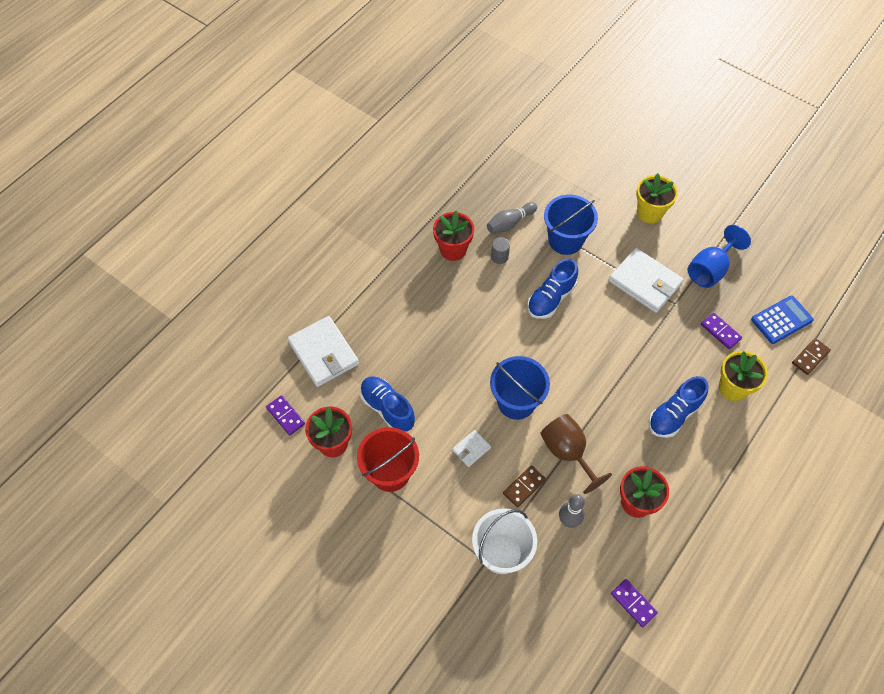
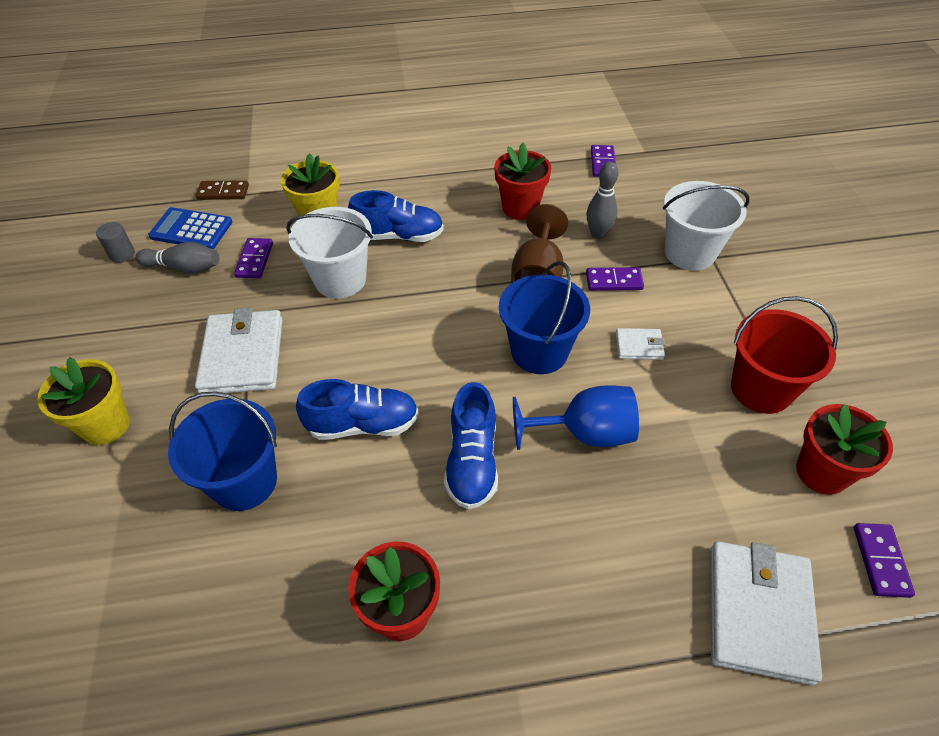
camera: 135 degrees left, 10 degrees down
blue shoe [360,376,415,431] -> blue shoe moved to [444,382,498,509]
grey bowling pin [487,202,537,233] -> grey bowling pin moved to [135,242,219,273]
grey cylinder [491,237,510,264] -> grey cylinder moved to [96,222,135,263]
brown domino [503,465,546,507] -> purple domino [586,267,644,291]
blue goblet [688,225,751,288] -> blue goblet moved to [513,385,639,450]
none -> white bucket [286,207,373,298]

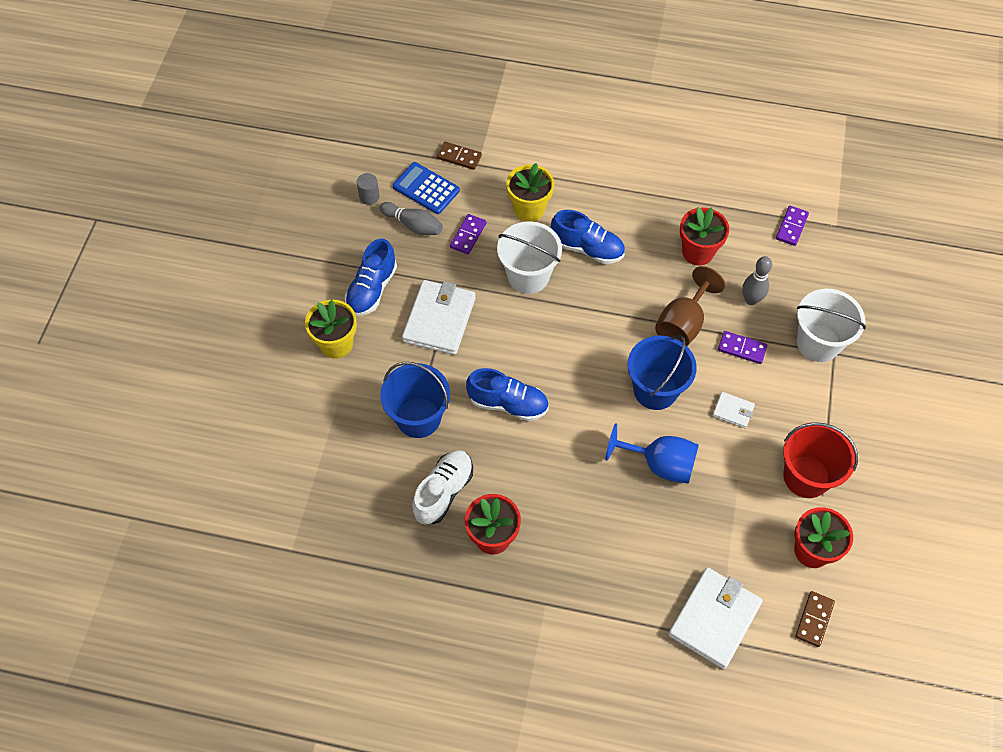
camera: 20 degrees right, 10 degrees up
blue shoe [444,382,498,509] -> blue shoe moved to [345,238,397,316]
purple domino [854,523,915,598] -> brown domino [795,591,835,647]
none -> white shoe [412,450,473,524]

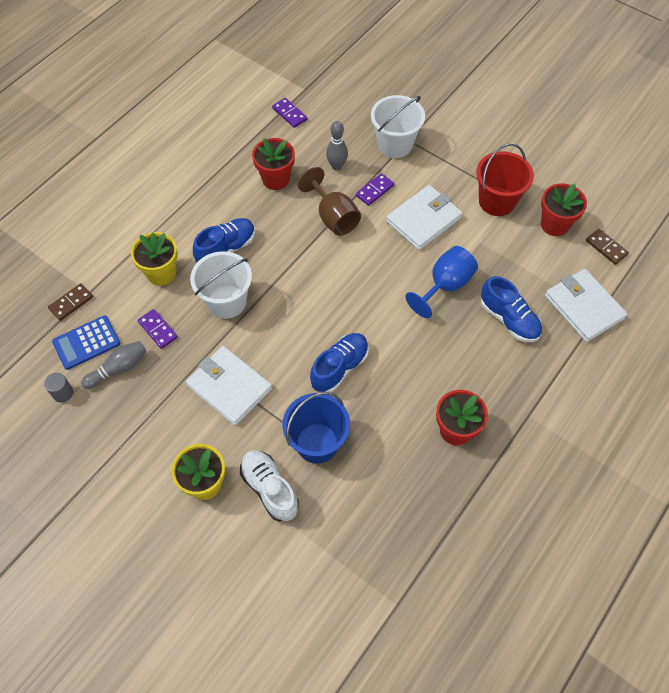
camera: 65 degrees left, 0 degrees up
blue shoe [345,238,397,316] -> blue shoe moved to [481,276,542,342]
white shoe [412,450,473,524] -> white shoe moved to [240,450,299,522]
blue bucket [627,335,697,410] -> none
white wallet [712,392,755,428] -> white wallet [386,185,463,250], size x2.08

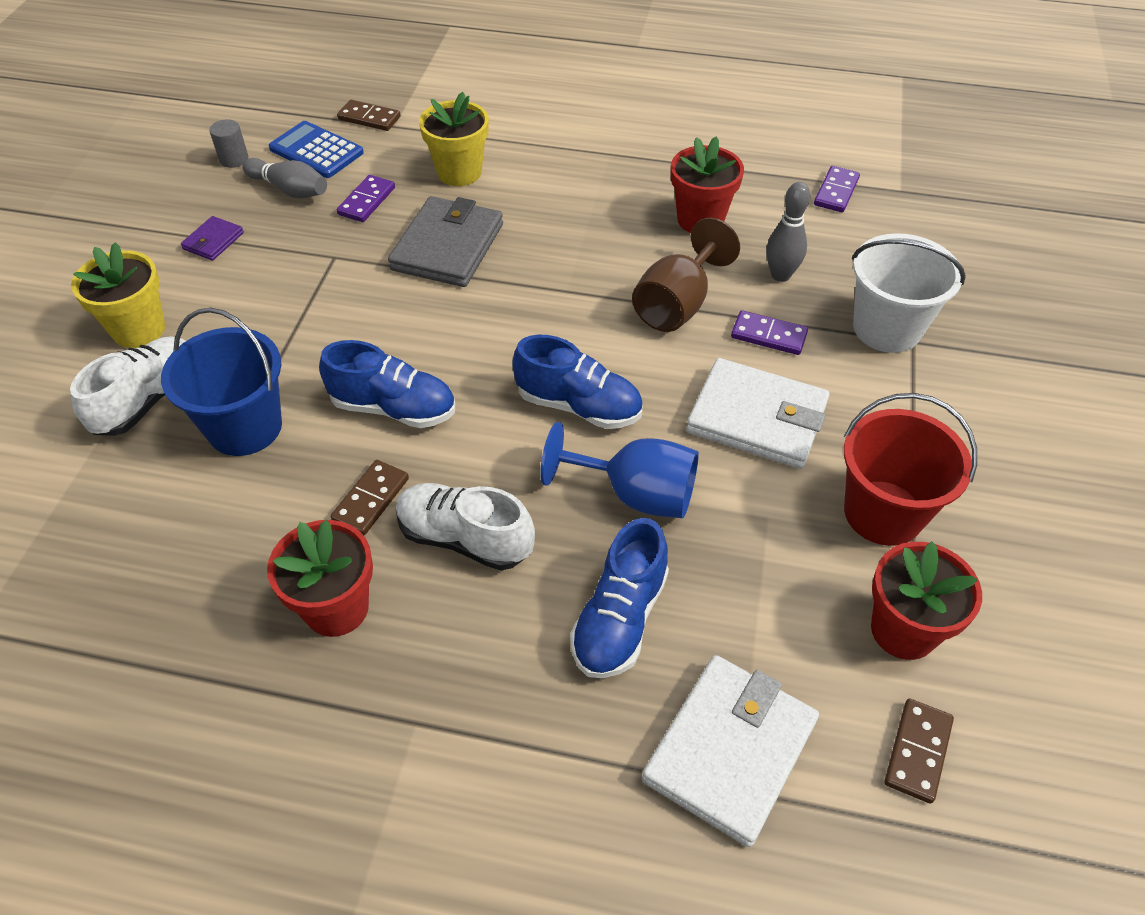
camera: 65 degrees right, 10 degrees down
white wallet [186,346,272,426] -> none
white bucket [190,251,252,319] -> grey wallet [388,196,503,287]
blue shoe [193,218,255,262] -> blue shoe moved to [512,335,643,429]
none -> purple wallet [181,216,244,261]
none -> brown domino [331,460,409,535]
none -> white shoe [396,483,535,571]

